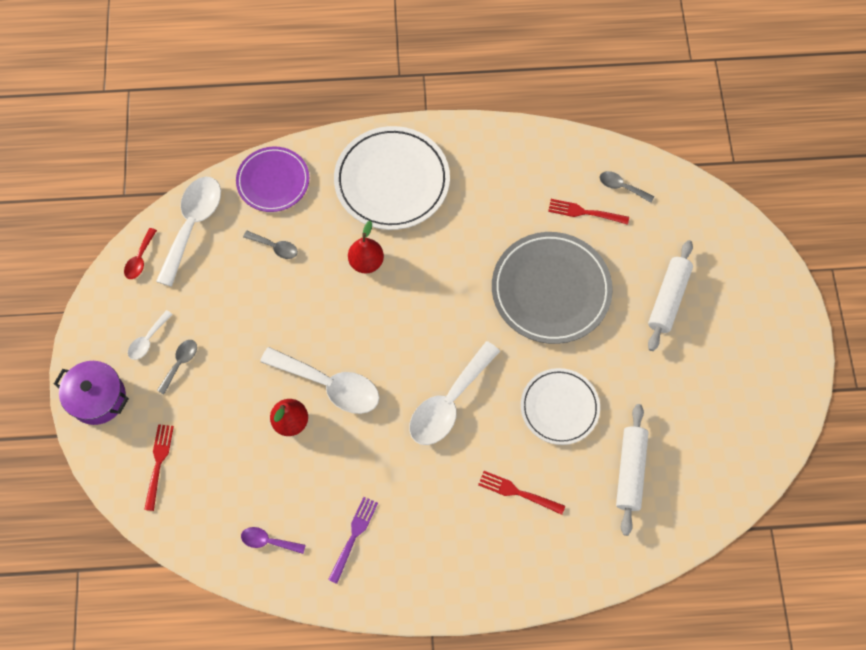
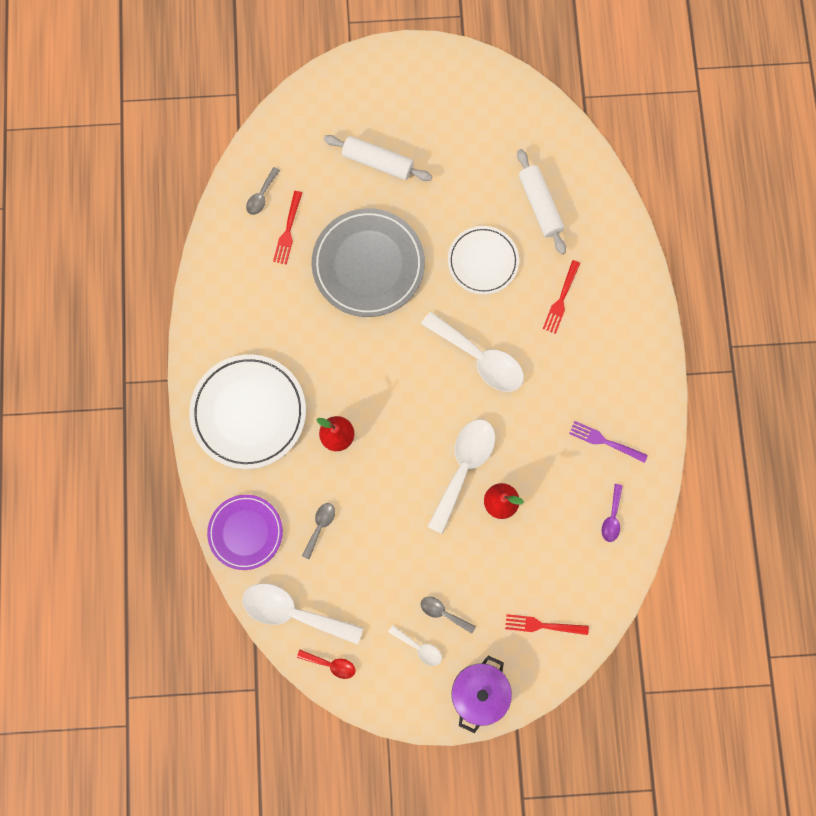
camera: 90 degrees left, 10 degrees up
white rolling pin [616,404,649,536] -> white rolling pin turned 60 degrees clockwise [517,149,566,254]

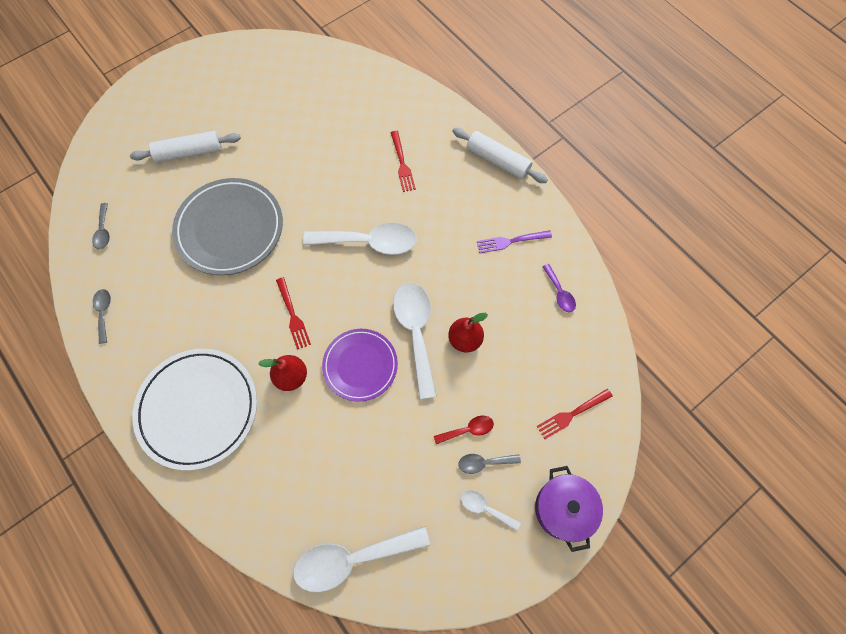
camera: 35 degrees left, 10 degrees down
purple plate [207,495,283,570] -> purple plate moved to [322,329,398,402]
red fork [273,191,302,265] -> red fork moved to [276,277,311,350]
red spoon [297,650,356,679] -> red spoon moved to [434,416,494,444]
grey spoon [302,503,335,559] -> grey spoon moved to [93,289,111,344]
white spoon [388,625,442,666] -> white spoon turned 150 degrees counterclockwise [461,490,521,531]
white plate [448,226,519,295] -> none
white rolling pin [517,149,566,254] -> white rolling pin moved to [452,128,548,183]

